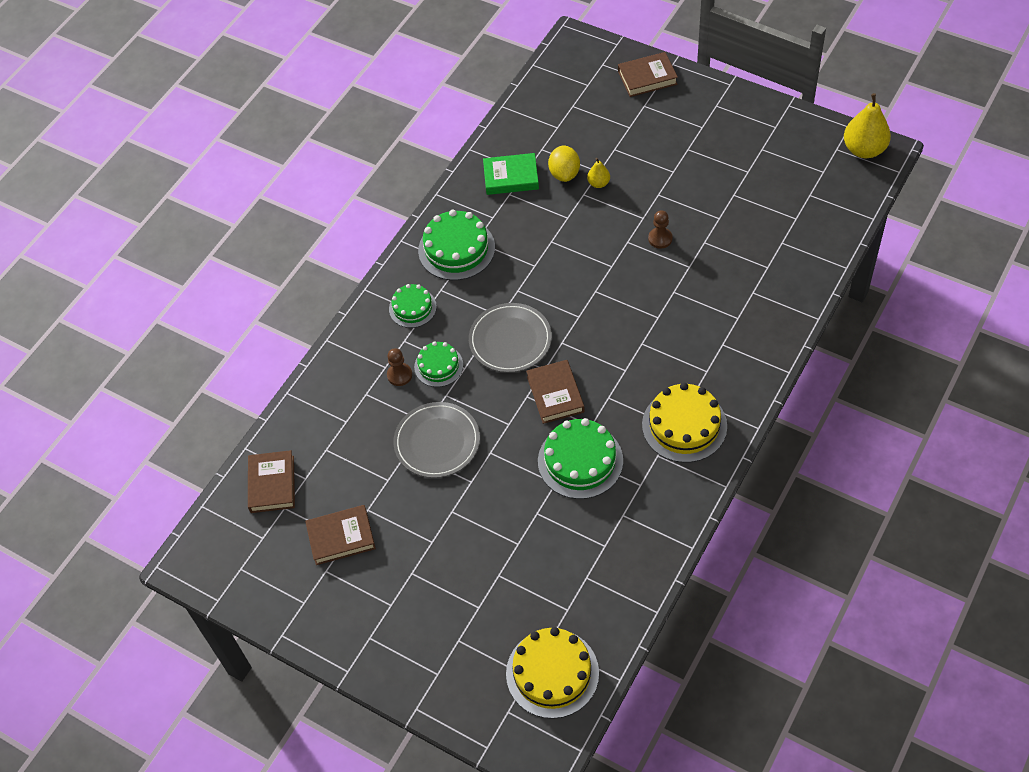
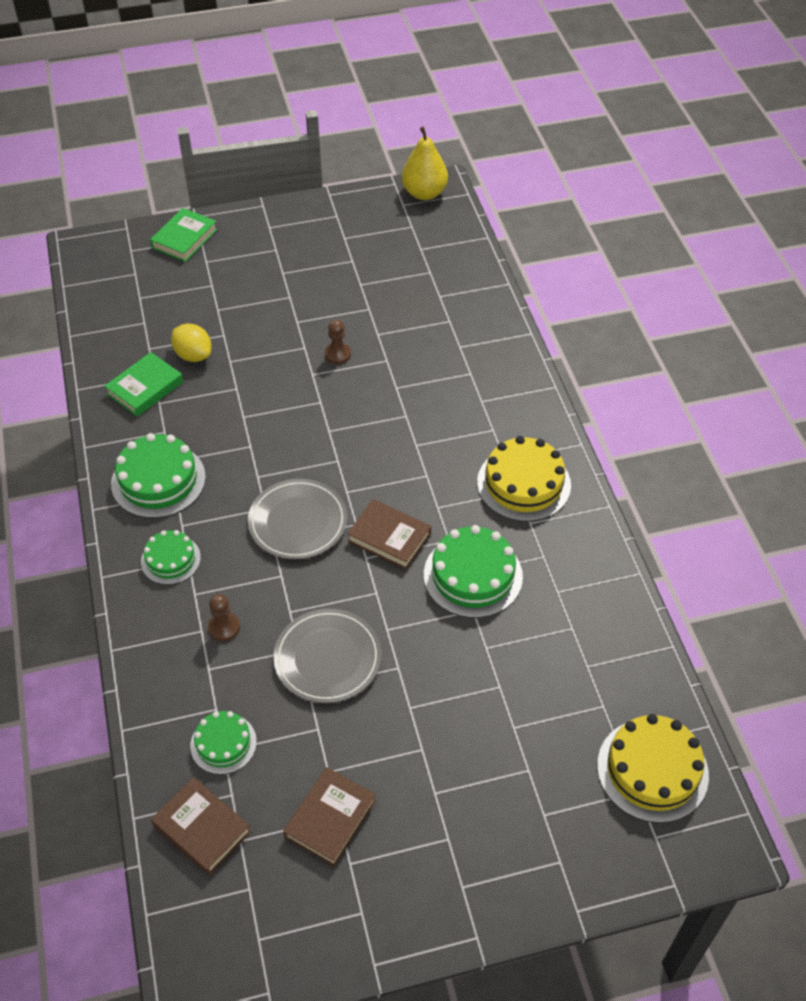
camera: 50 degrees left, 5 degrees down
green cake [414,341,463,387] -> green cake moved to [190,711,257,774]
yellow pear [587,158,610,188] -> none
brown book [618,52,678,97] -> green book [150,208,217,262]

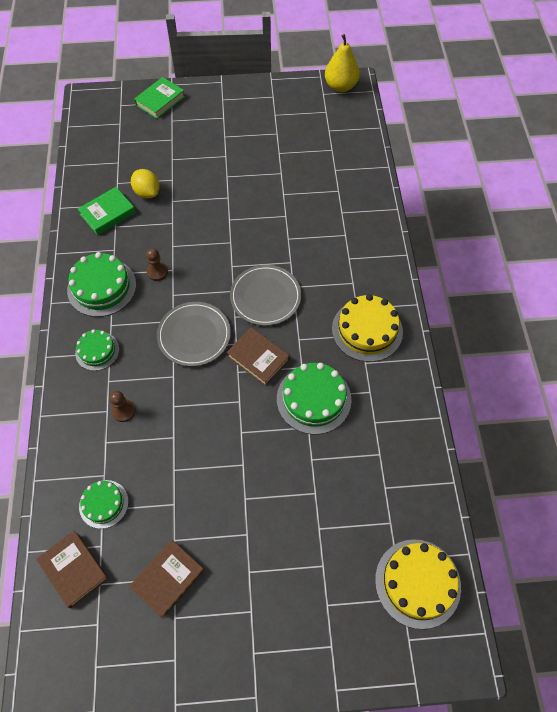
camera: 10 degrees right, 10 degrees up
grey plate [273,609,381,703] -> grey plate moved to [230,265,301,326]
brown pawn [324,319,351,364] -> brown pawn moved to [146,248,168,281]

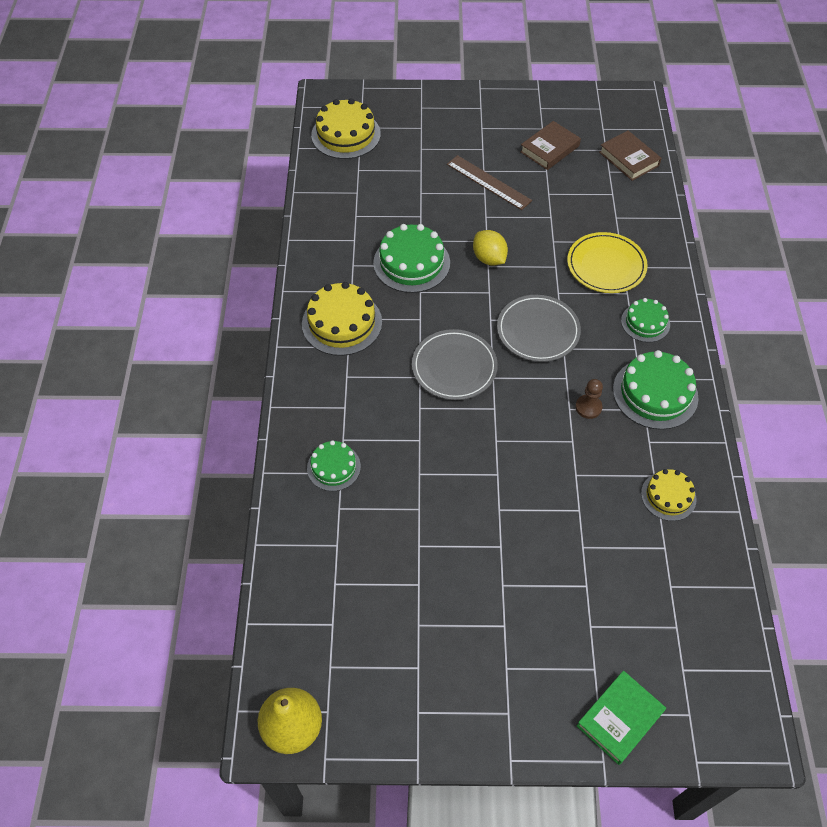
camera: 175 degrees left, 5 degrees down
green book [78,187,136,235] -> yellow cake [641,469,697,521]
green cake [79,480,128,529] -> green cake moved to [307,440,361,491]
brown pawn [109,391,136,422] -> yellow plate [567,232,648,293]
yellow lemon [131,169,160,199] -> yellow lemon moved to [473,230,508,266]
brown book [227,327,290,386] -> none
none -> brown ruler [447,155,532,210]

